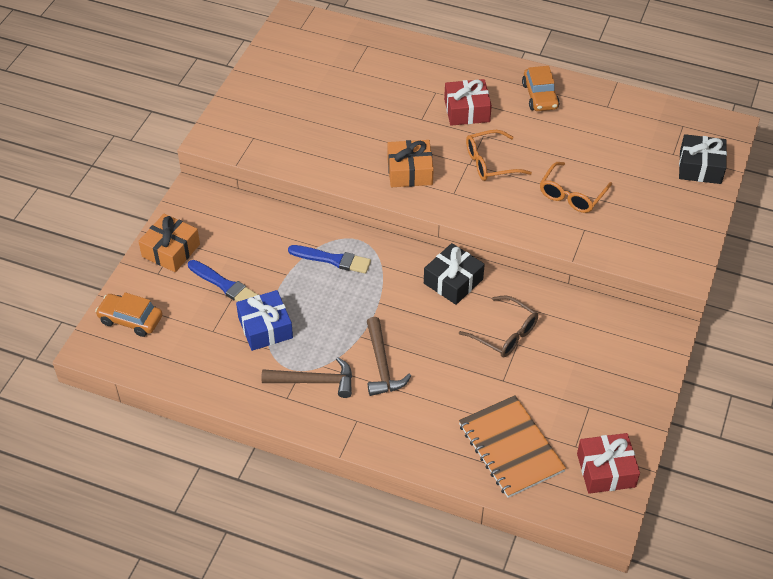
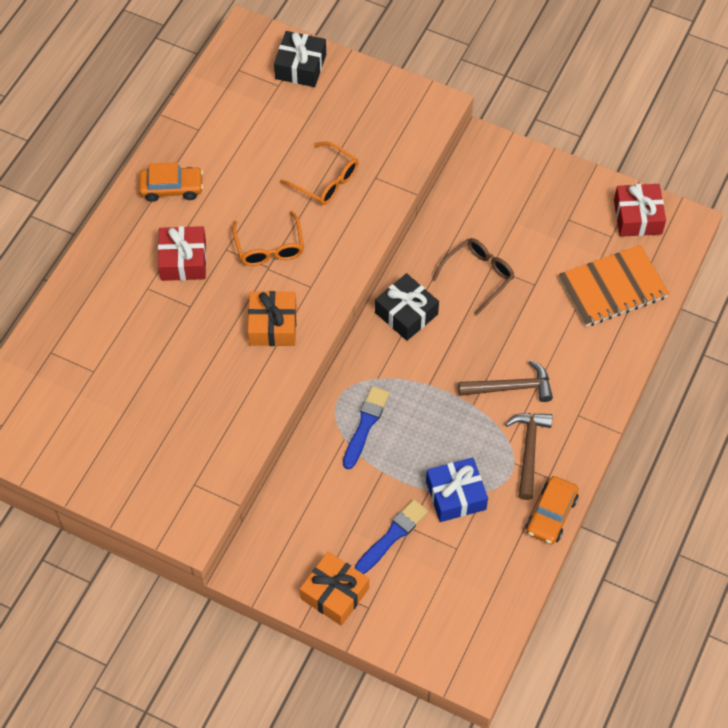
camera: 85 degrees left, 10 degrees up
orange car [95,292,163,337] -> orange car moved to [526,476,579,544]

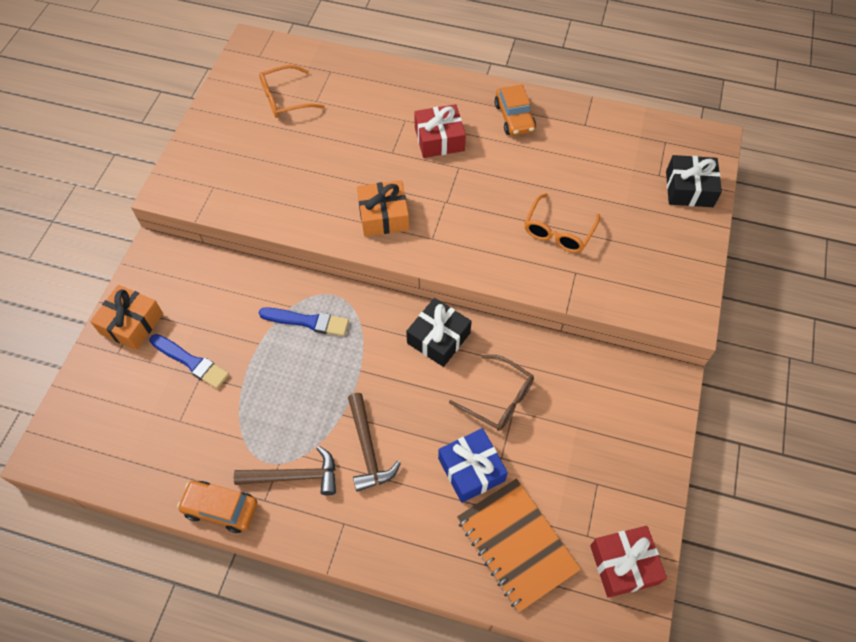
camera: 80 degrees right, 0 degrees up
orange glasses [232,211,304,266] -> orange glasses moved to [259,65,325,118]
blue gift [426,457,488,522] -> blue gift moved to [438,428,508,503]

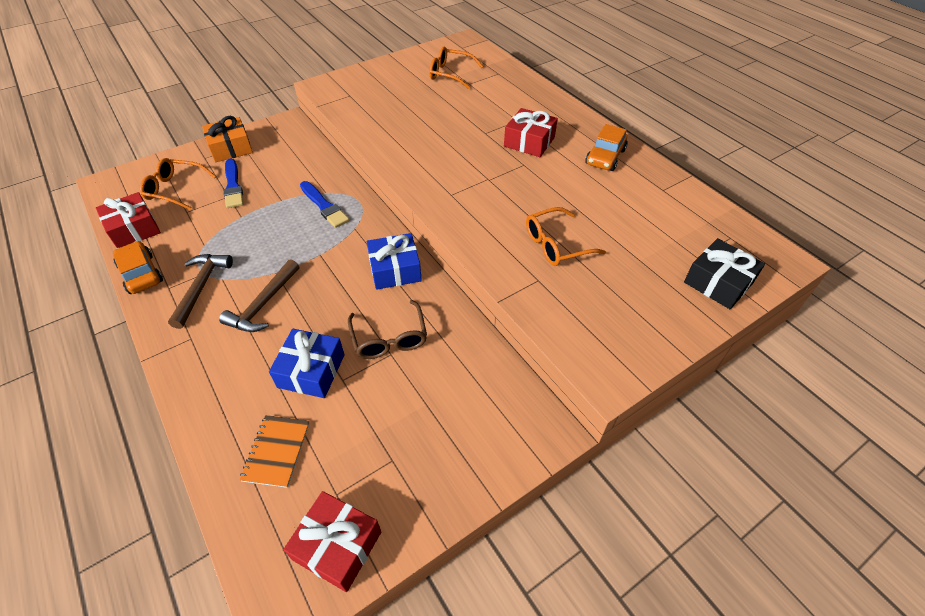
camera: 40 degrees right, 10 degrees down
brown hammer [234,446,336,495] -> brown hammer turned 120 degrees counterclockwise [168,254,233,329]
orange gift [357,180,409,236] -> none
black gift [406,298,472,367] -> blue gift [366,233,422,290]
orange notebook [457,479,581,612] -> orange notebook [240,415,310,488], size x0.59
none -> red gift [96,192,161,248]
none -> orange glasses [140,158,216,210]

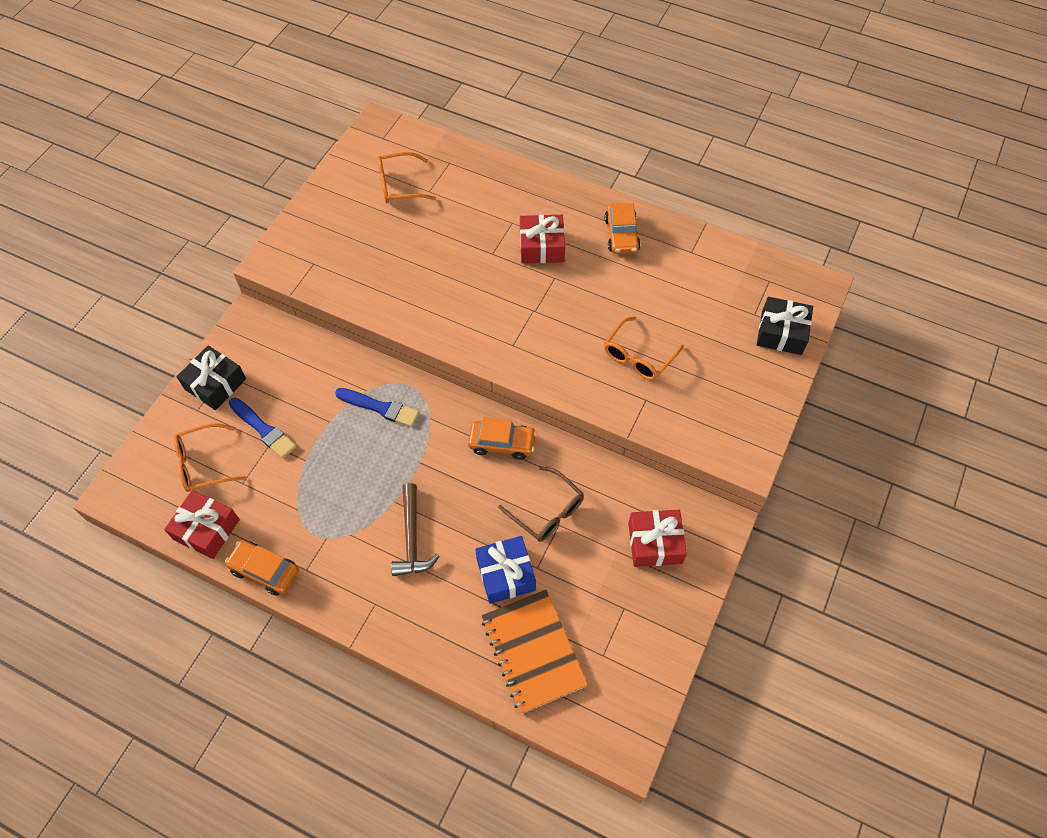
camera: 30 degrees left, 10 degrees up
brown hammer [168,254,233,329] -> none
orange gift [202,116,253,162] -> black gift [176,345,246,410]
orange notebook [240,415,310,488] -> orange notebook [481,590,588,714], size x1.69
red gift [283,491,381,592] -> red gift moved to [628,510,687,567]
blue gift [366,233,422,290] -> orange car [468,417,536,460]

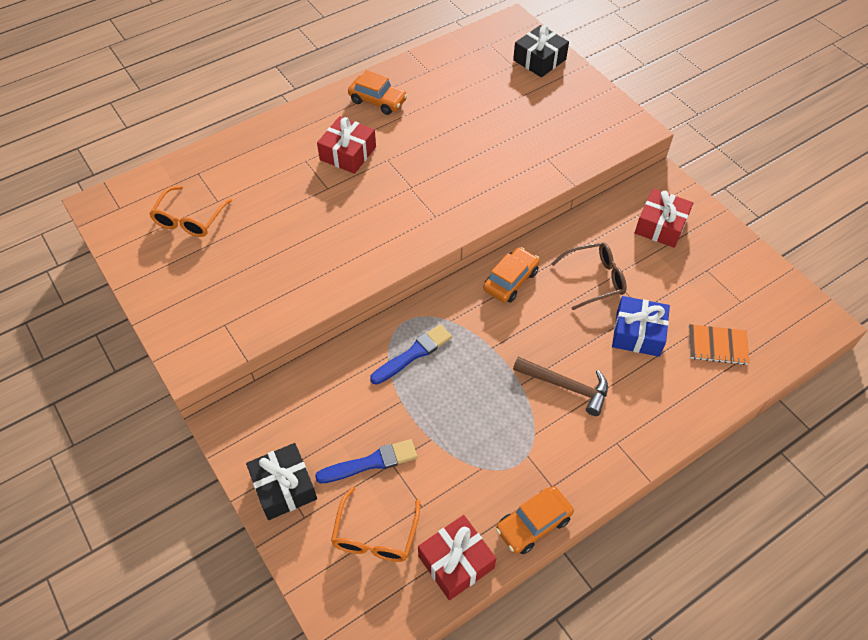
camera: 60 degrees left, 5 degrees down
orange notebook [481,590,588,714] -> orange notebook [689,324,749,365], size x0.59
orange glasses [604,316,684,380] -> none

